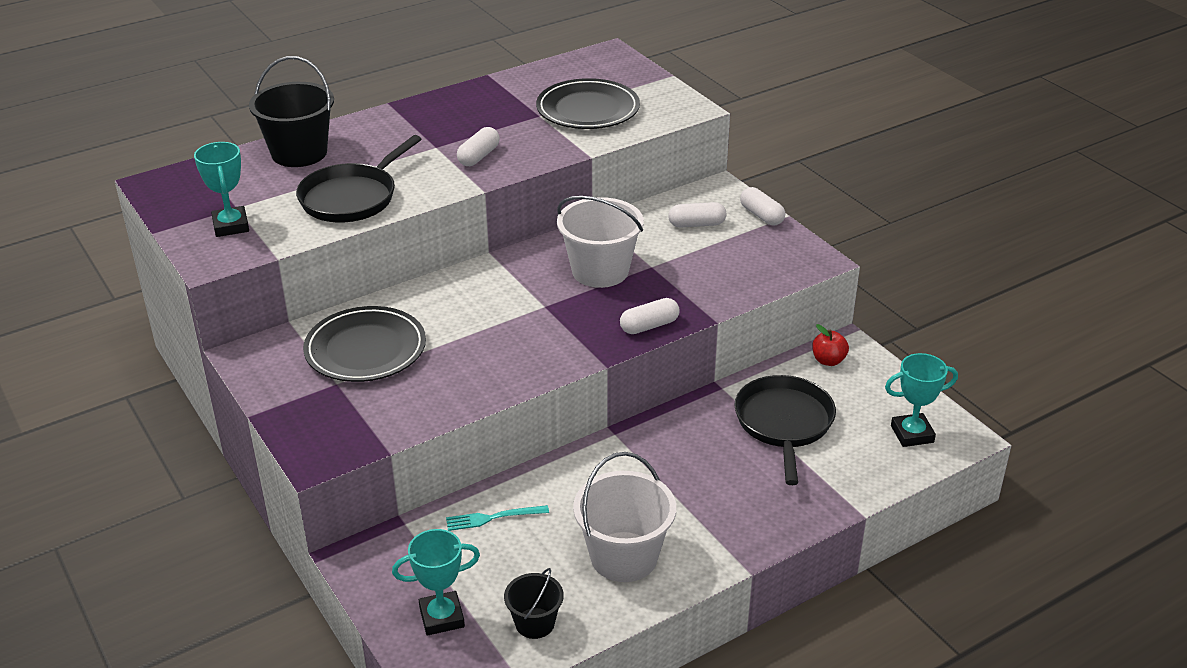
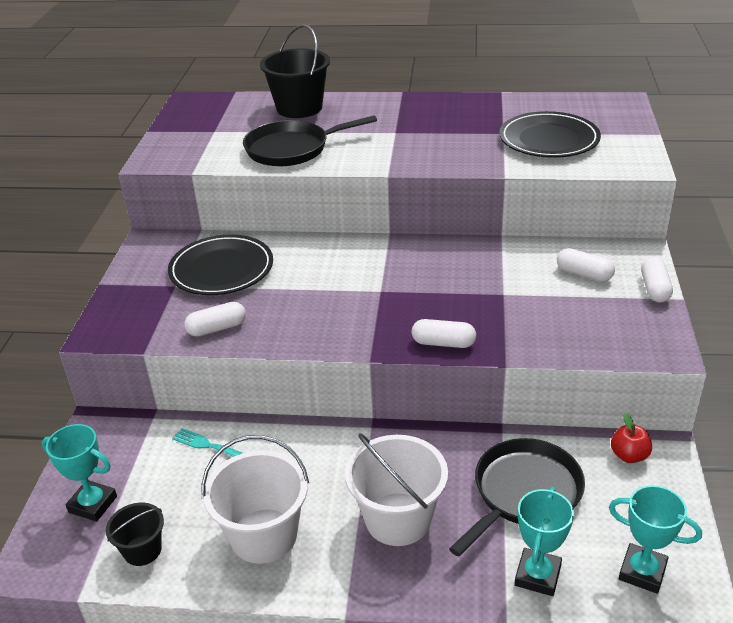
camera: 40 degrees right, 0 degrees up
turquoise trophy [194,142,249,237] -> turquoise trophy moved to [515,487,574,596]
white capsule [457,127,500,166] -> white capsule moved to [184,302,246,337]
white bucket [557,196,644,288] -> white bucket moved to [345,433,448,546]

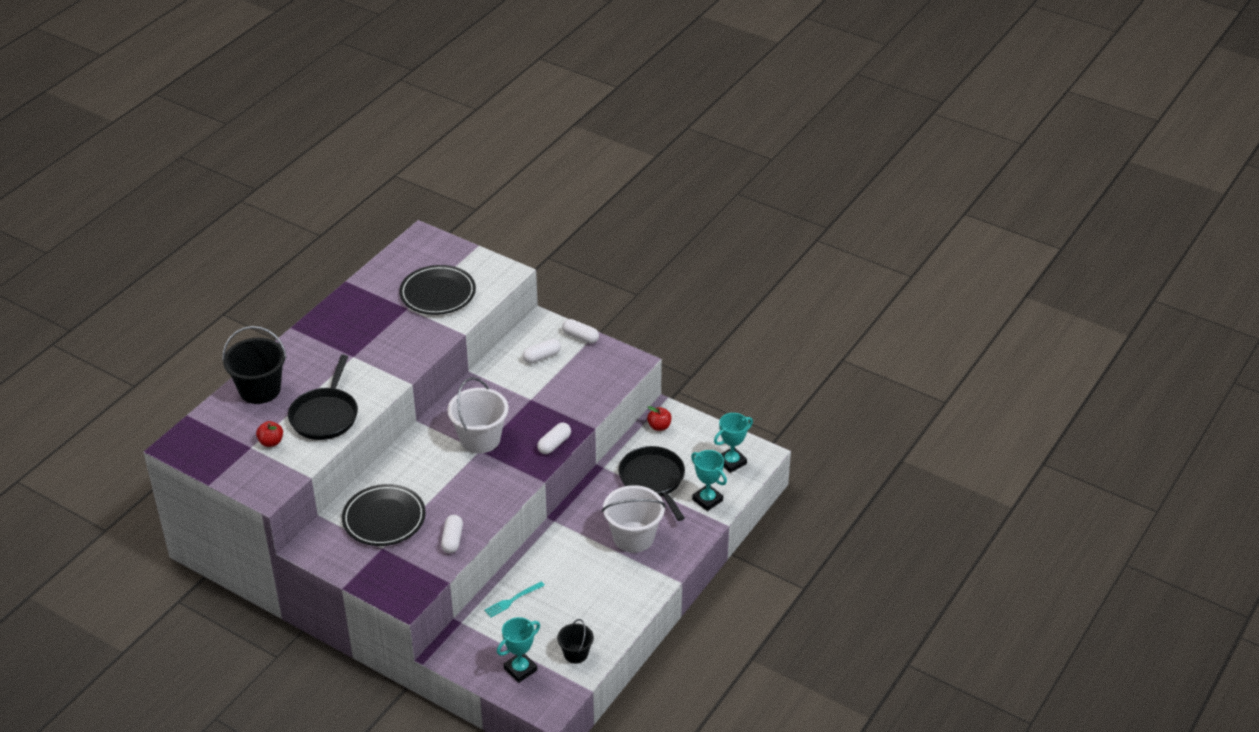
camera: 65 degrees left, 5 degrees up
white bucket [201,435,309,564] -> white bucket moved to [447,377,509,454]
none -> red apple [256,421,283,447]

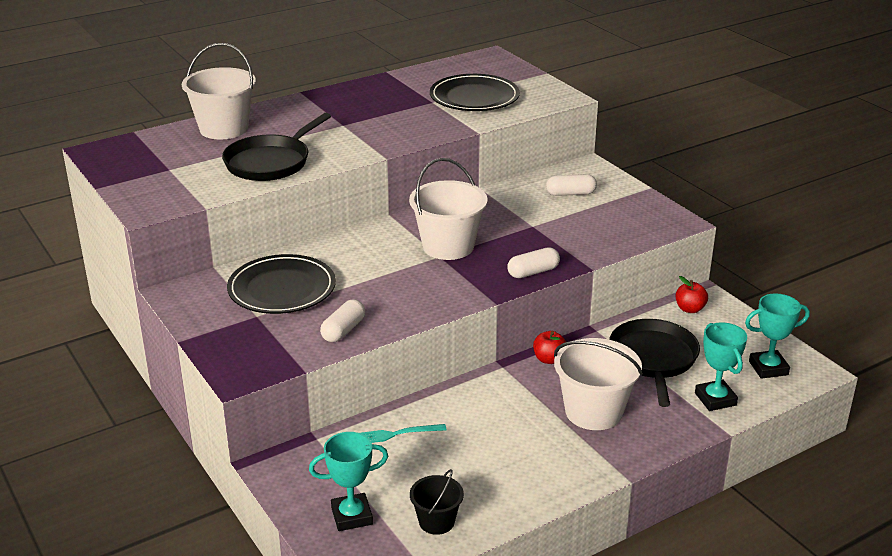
camera: 25 degrees right, 10 degrees down
black bucket [222,326,287,404] -> white bucket [182,43,256,139]
red apple [256,421,283,447] -> red apple moved to [533,331,566,364]
white capsule [562,319,599,344] -> none

